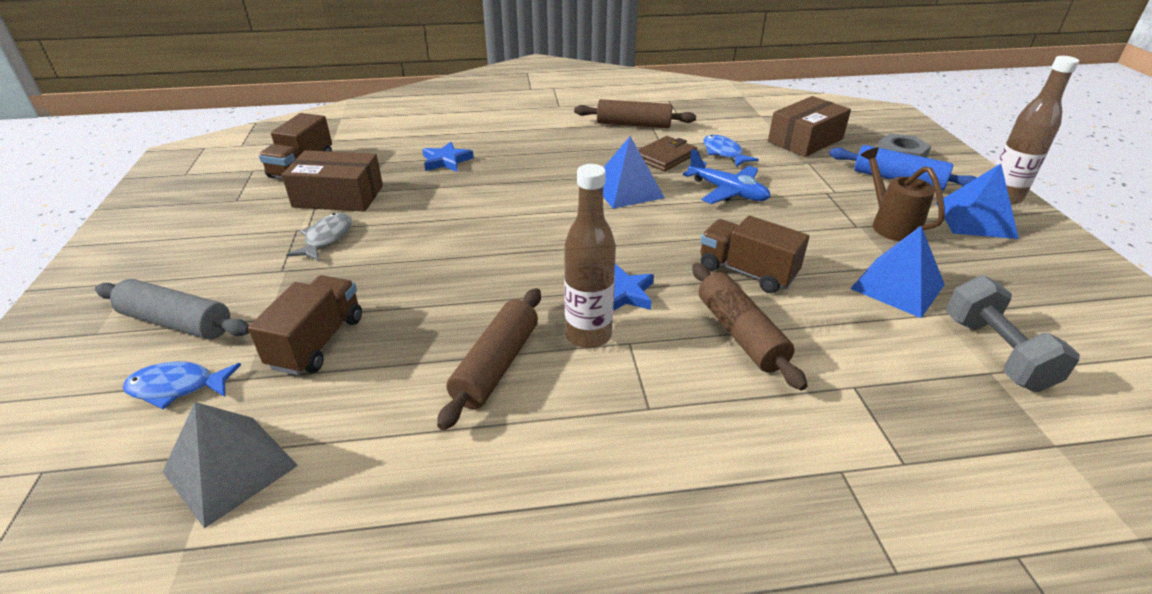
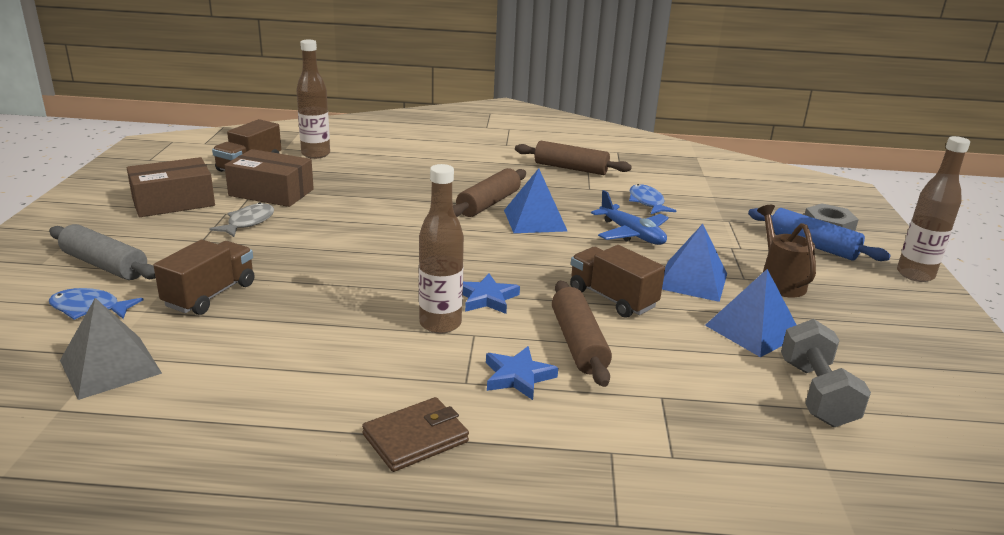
camera: 10 degrees right, 10 degrees down
blue star [422,142,474,172] -> blue star moved to [486,346,558,400]
brown rolling pin [437,288,541,430] -> brown rolling pin moved to [453,168,526,217]
brown wallet [638,136,697,171] -> brown wallet moved to [362,397,469,472]
brown box [768,96,851,157] -> brown box moved to [127,157,215,217]
blue pyramid [936,164,1019,239] -> blue pyramid moved to [662,224,727,302]
none -> brown bottle [296,39,330,159]

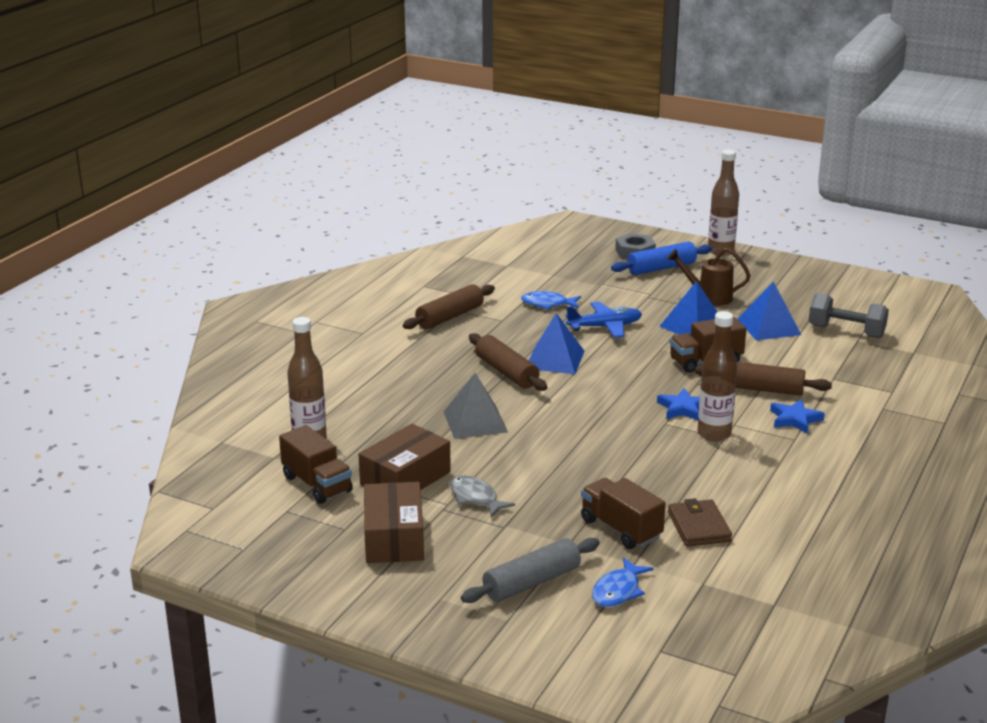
camera: 65 degrees left, 0 degrees up
grey pyramid [60,298,162,400] -> grey pyramid moved to [443,373,508,439]
brown wallet [362,397,469,472] -> brown wallet moved to [668,498,732,546]

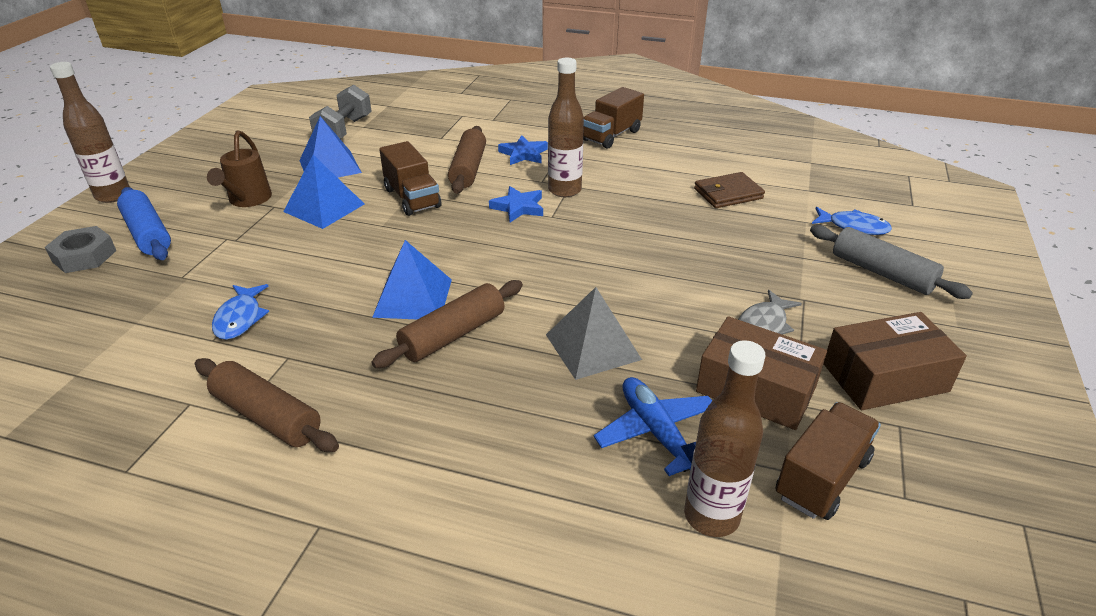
camera: 100 degrees left, 10 degrees up
blue plane [565,302,642,338] -> blue plane moved to [594,377,712,476]
brown truck [581,478,666,549] -> brown truck moved to [583,87,644,149]

